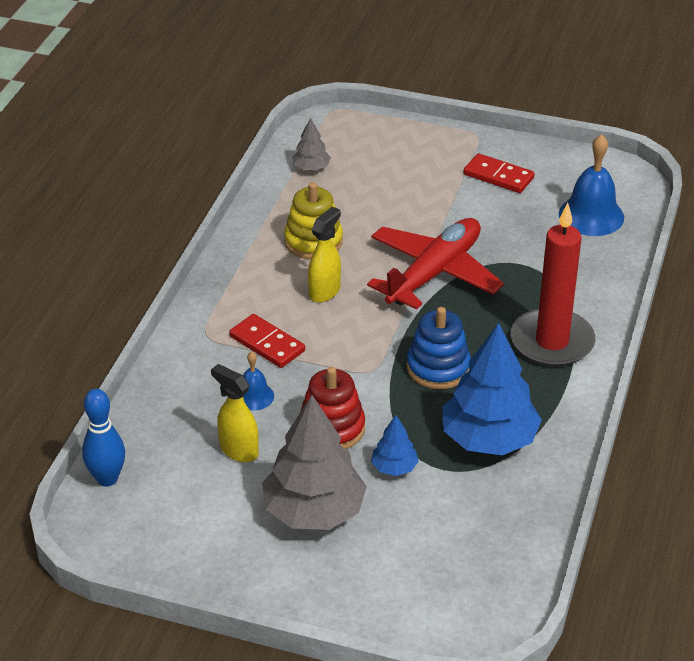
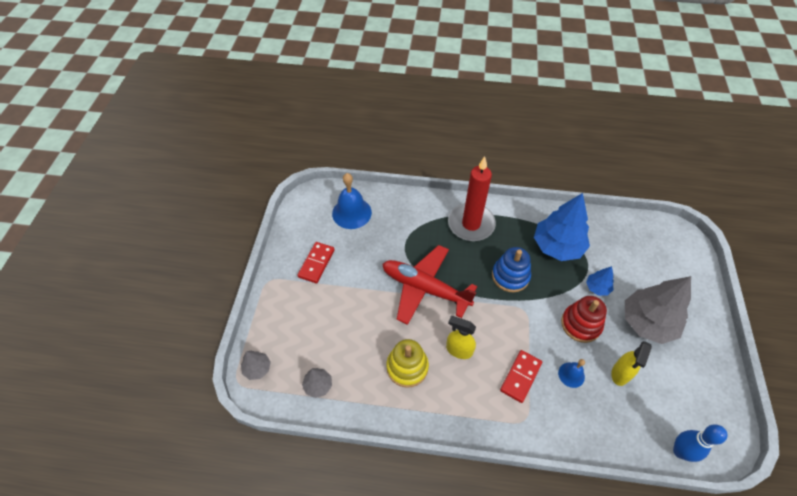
camera: 100 degrees left, 15 degrees up
none -> grey tree [241,351,271,380]

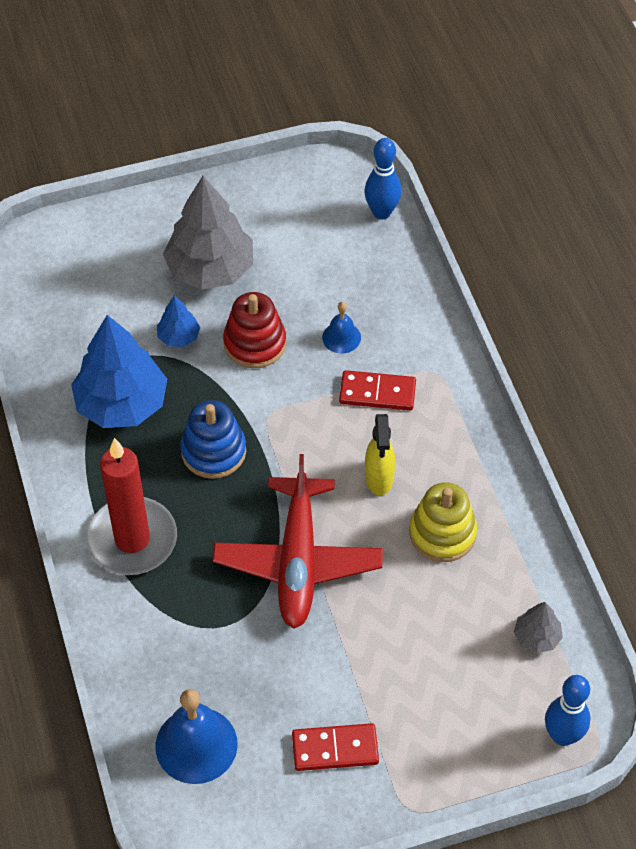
camera: 115 degrees left, 0 degrees up
grey tree [241,351,271,380] -> blue bowling pin [545,675,591,746]
yellow spray bottle [611,341,652,386] -> none

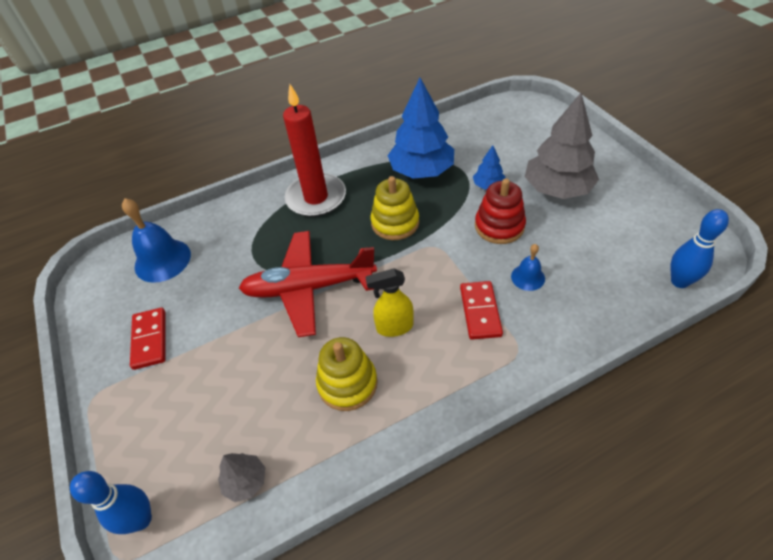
camera: 85 degrees right, 5 degrees down
blue stacking toy [180,400,246,479] -> yellow stacking toy [371,176,419,240]

